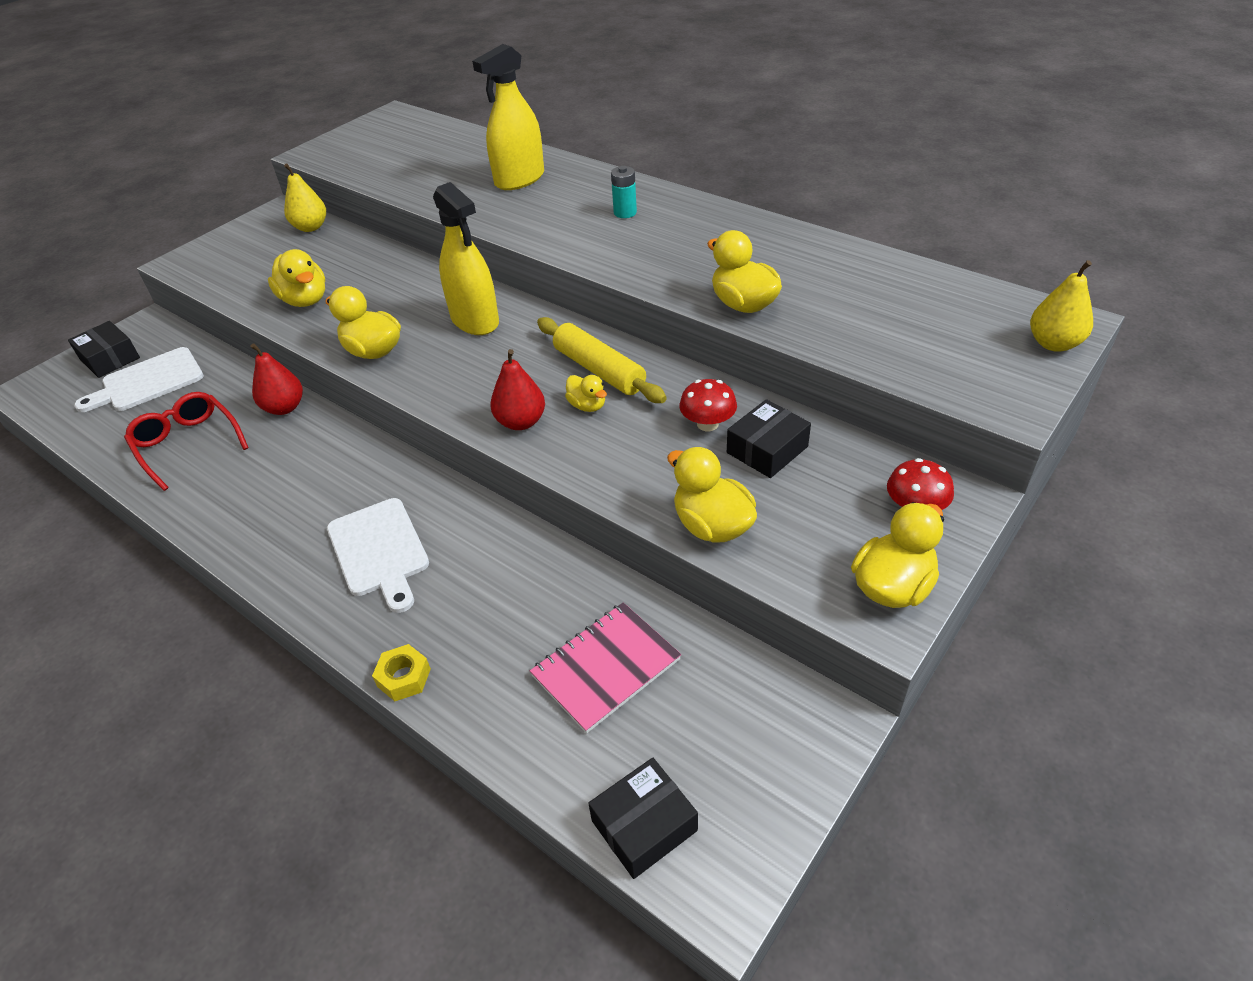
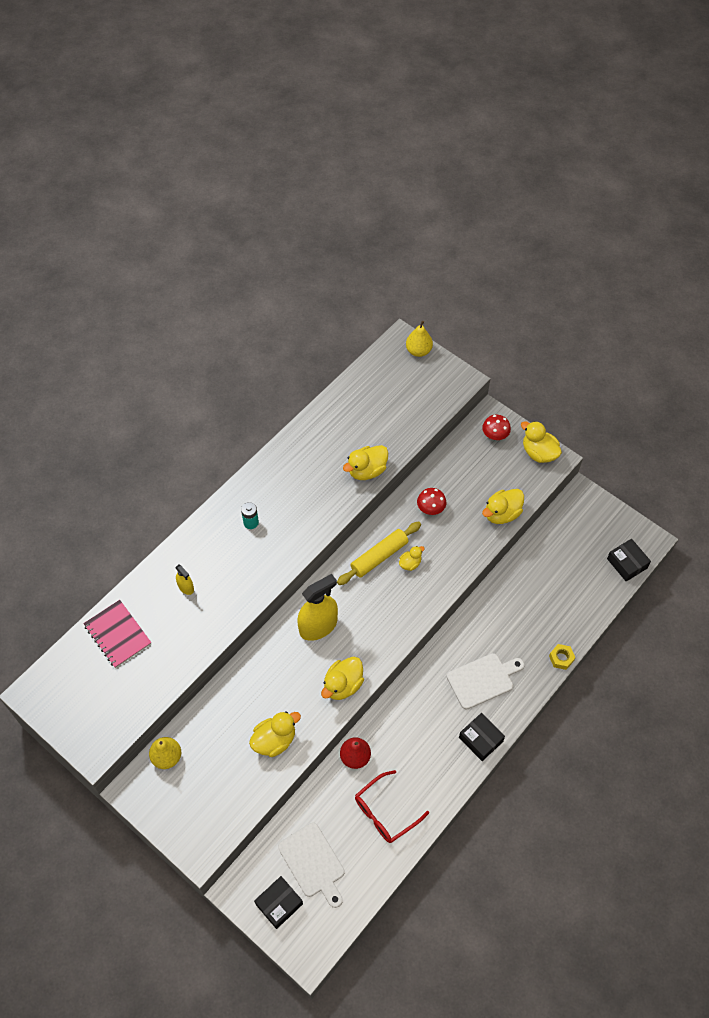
camera: 90 degrees left, 15 degrees up
yellow spray bottle [472,44,544,190] -> yellow spray bottle [176,565,194,595], size x0.47
red pear [490,349,545,430] -> none
pink notebook [530,602,681,733] -> pink notebook moved to [83,600,152,668]
black box [727,399,811,478] -> black box moved to [459,713,505,761]

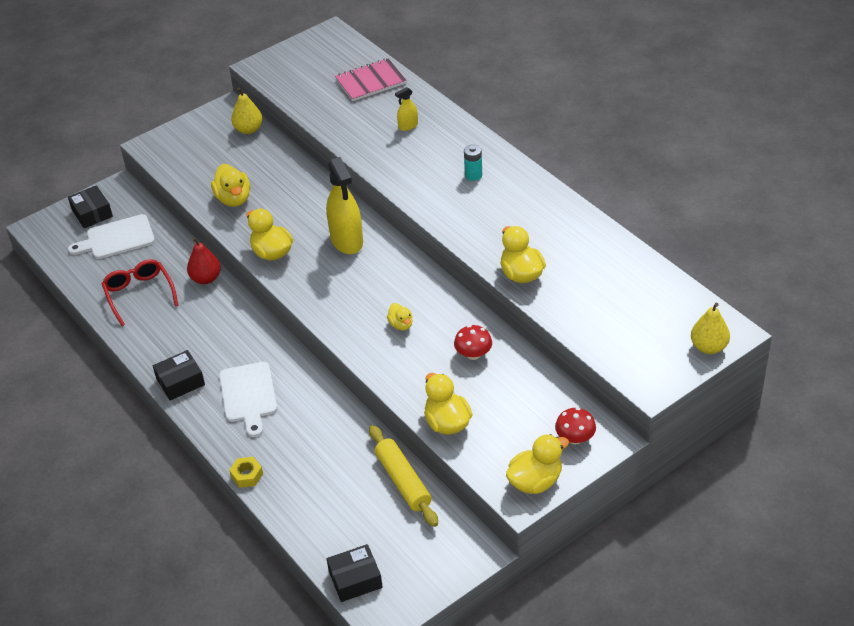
camera: 105 degrees right, 15 degrees down
yellow rolling pin [337,522,421,585] -> yellow rolling pin moved to [369,425,438,527]

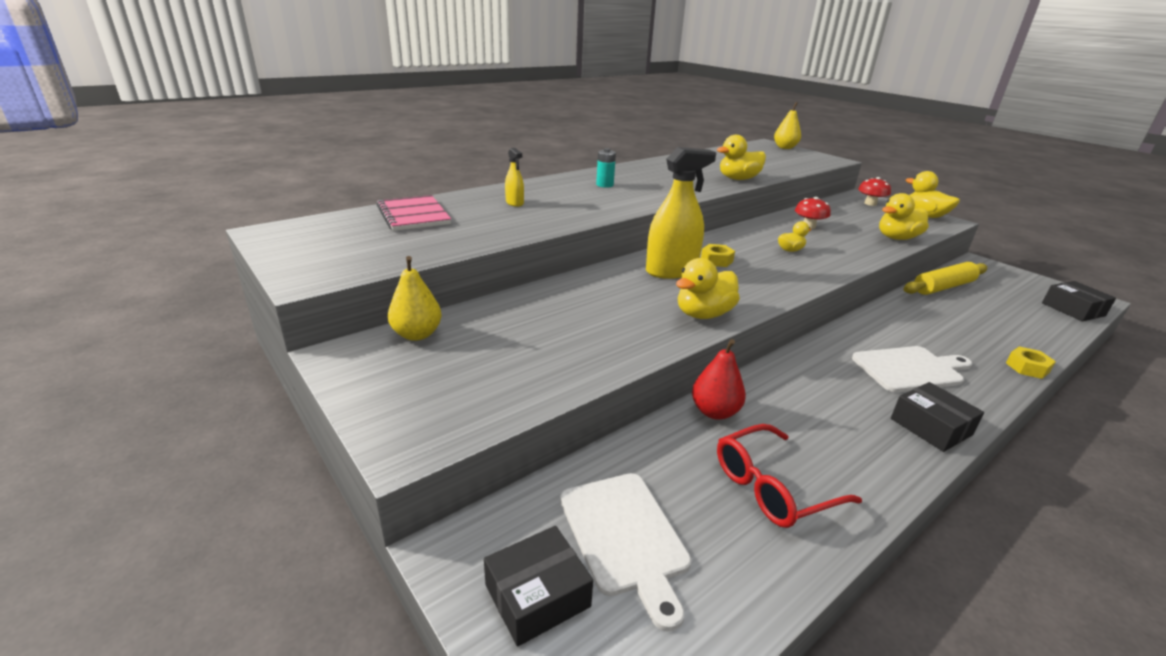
camera: 95 degrees left, 15 degrees down
yellow duck [211,164,250,207] -> none
none -> yellow nut [701,244,735,267]

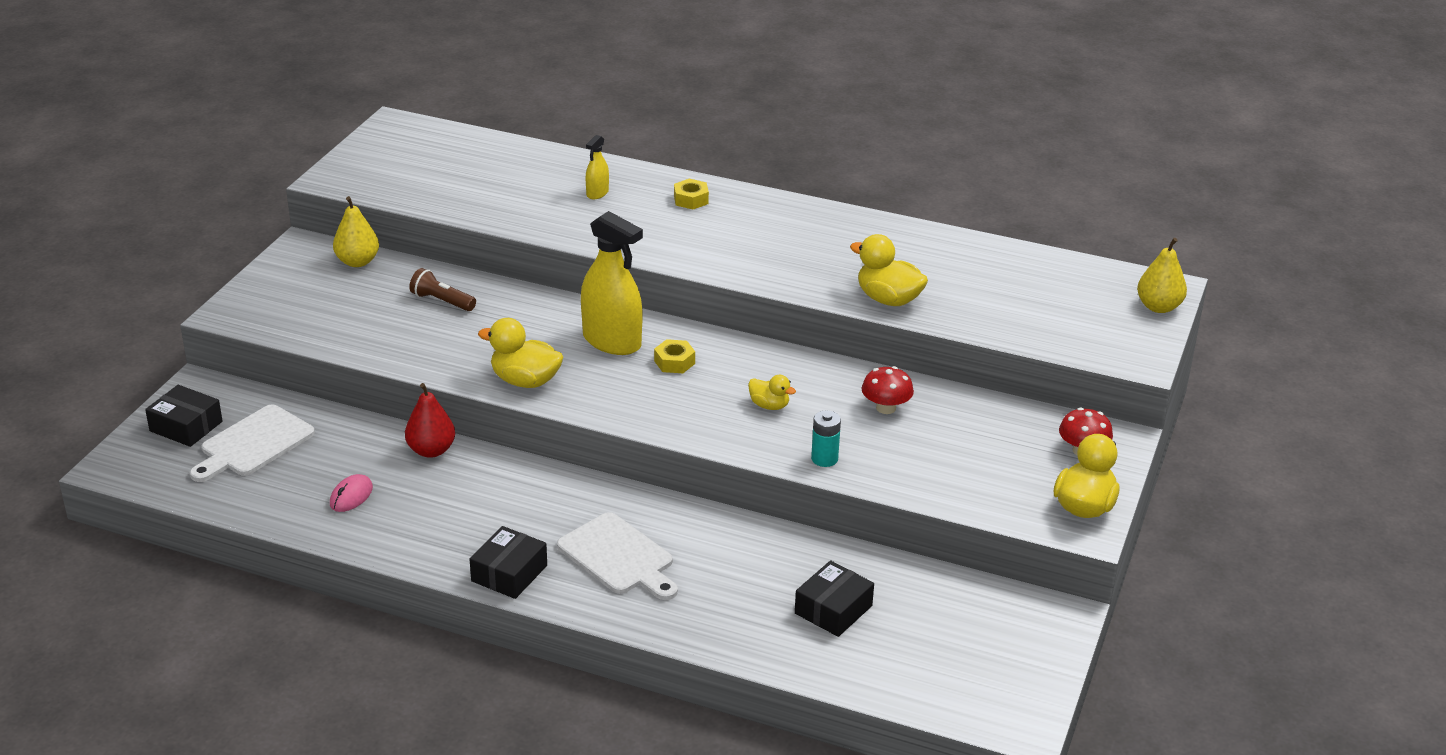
camera: 60 degrees right, 5 degrees up
pink notebook [376,195,451,231] -> none
turquoise battery [596,148,616,188] -> turquoise battery moved to [811,411,841,467]
red glasses [717,424,862,528] -> pink mouse [330,474,373,512]
yellow duck [879,193,929,240] -> none
yellow rolling pin [903,262,987,295] -> none
yellow nut [1006,346,1056,379] -> yellow nut moved to [674,179,709,209]
black box [1042,281,1116,321] -> black box moved to [795,560,874,637]
none -> brown flashlight [409,268,476,311]

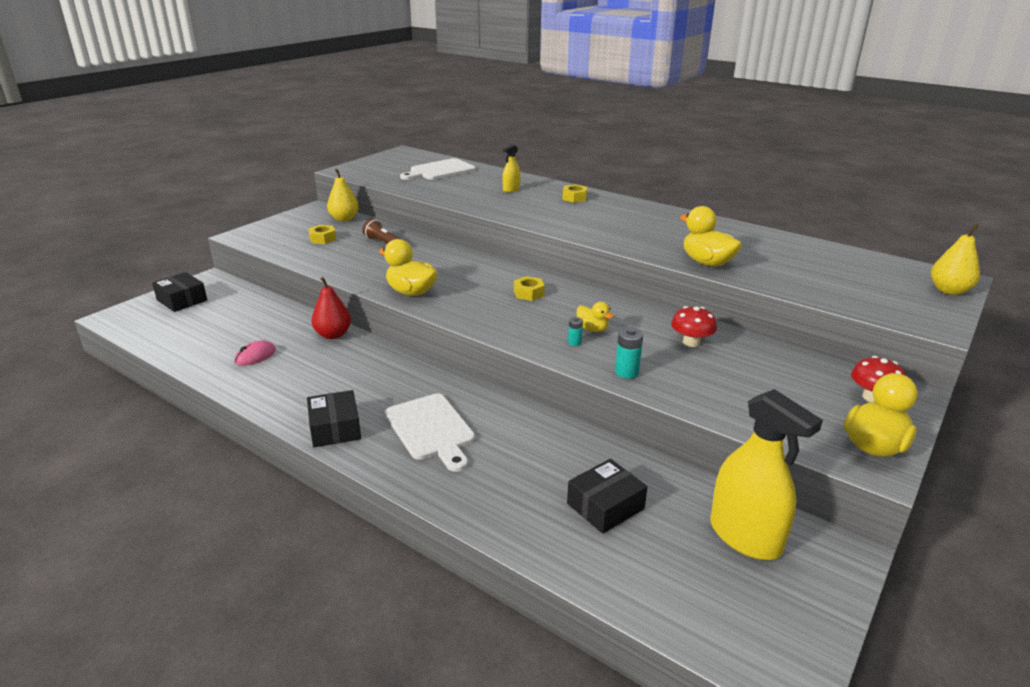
camera: 15 degrees right, 5 degrees down
white cutting board [190,404,315,482] -> white cutting board moved to [400,158,476,180]
black box [470,526,547,599] -> black box turned 60 degrees counterclockwise [307,390,361,447]
yellow spray bottle [581,211,643,355] -> yellow spray bottle moved to [710,389,823,560]
none -> yellow nut [308,225,336,244]
none -> turquoise battery [568,317,583,346]

